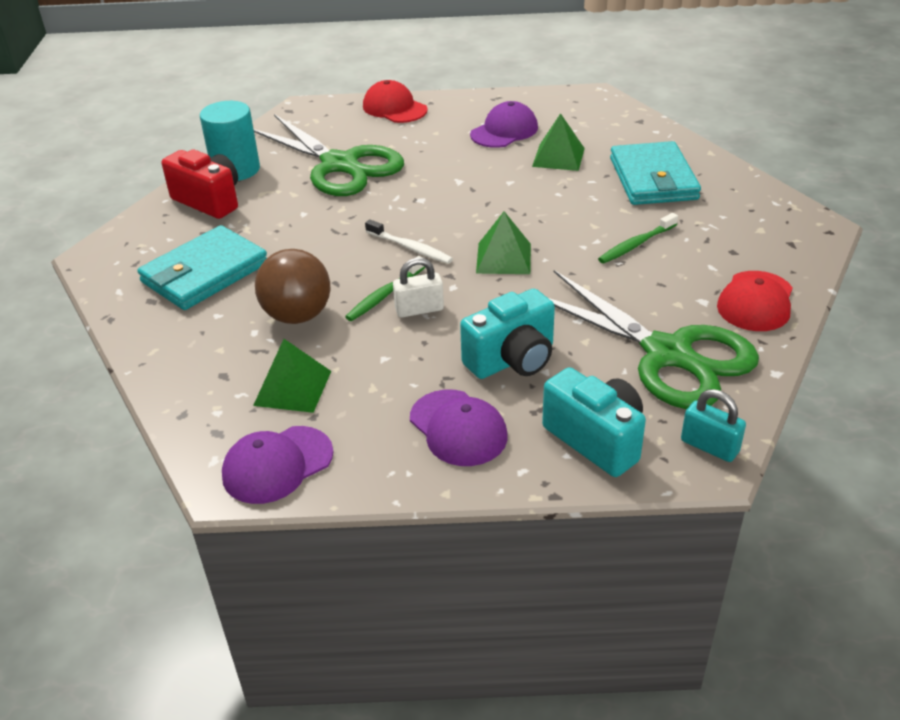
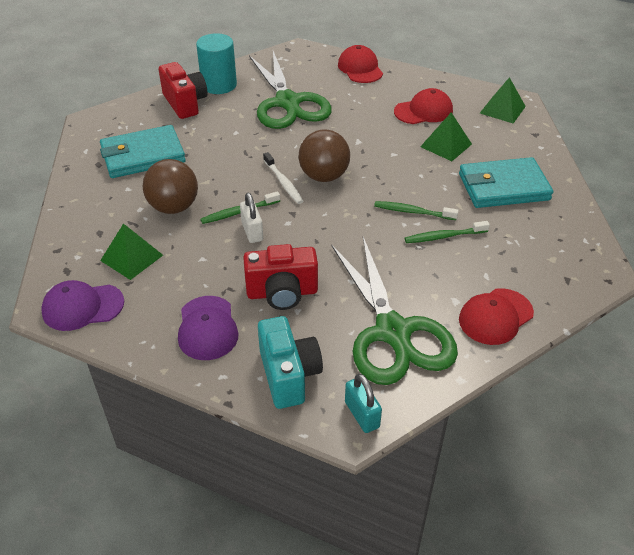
camera: 25 degrees right, 5 degrees up
white padlock [393,258,444,318] -> white padlock turned 60 degrees clockwise [240,193,263,243]
turquoise camera [460,289,555,379] -> red camera [243,244,318,310]
purple cap [470,101,538,148] -> red cap [394,88,453,124]
green pyramid [476,211,531,274] -> green pyramid moved to [480,77,526,123]
turquoise wallet [610,141,701,205] -> turquoise wallet turned 60 degrees clockwise [459,157,553,208]
none -> brown ball [298,129,350,182]
none -> green toothbrush [374,201,459,220]

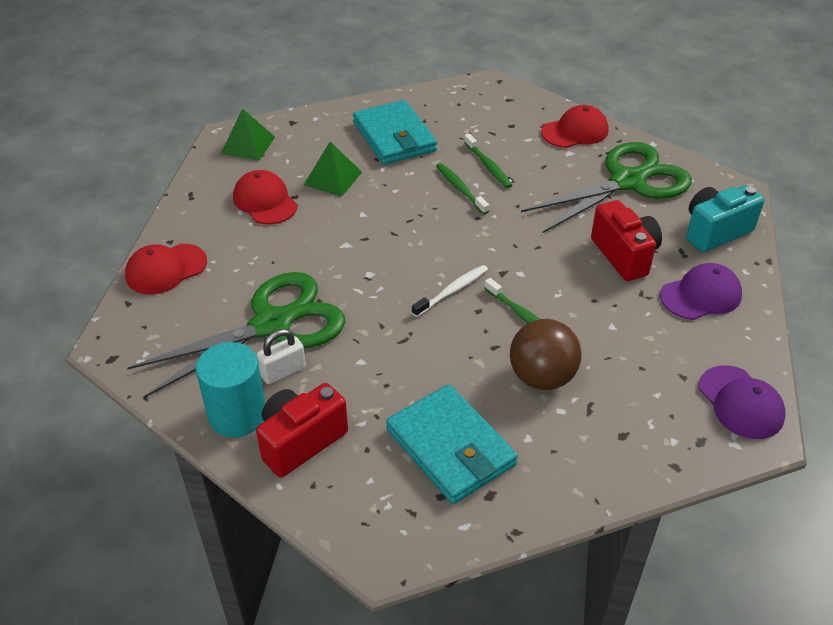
camera: 105 degrees left, 0 degrees up
green pyramid [100,223,163,280] -> none
white padlock [240,193,263,243] -> white padlock moved to [256,329,306,384]
brown ball [298,129,350,182] -> none
turquoise padlock [345,374,382,433] -> none
green toothbrush [374,201,459,220] -> green toothbrush turned 150 degrees clockwise [436,163,489,214]
red cap [459,288,534,345] -> red cap turned 60 degrees counterclockwise [541,105,609,148]

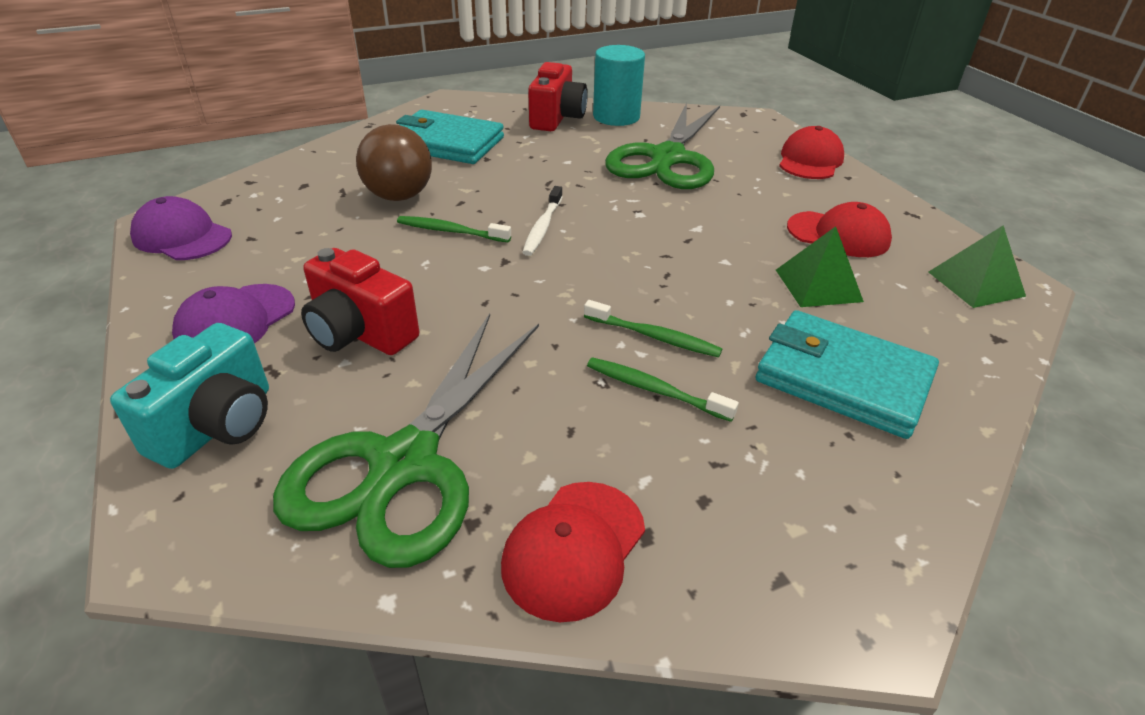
camera: 145 degrees right, 5 degrees down
white padlock [256,329,306,384] -> none

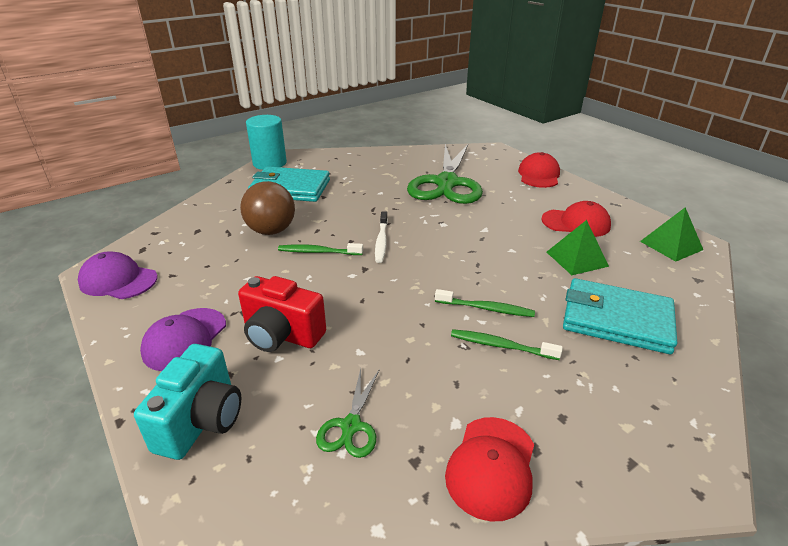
camera: 10 degrees left, 5 degrees down
green scissors [273,314,539,568] -> green scissors [316,369,379,458], size x0.44
red camera [528,62,588,131] -> none
turquoise cylinder [593,45,645,126] -> turquoise cylinder moved to [246,115,287,170]

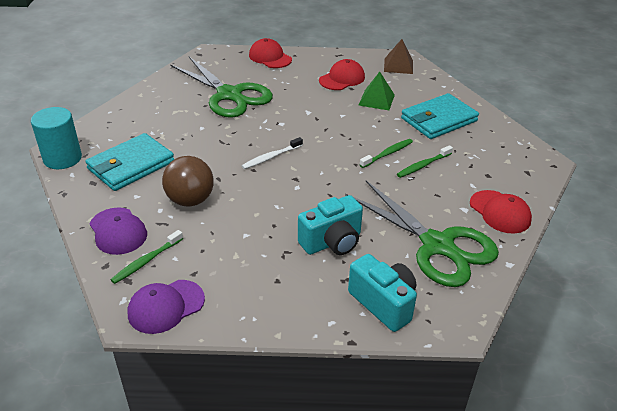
camera: 55 degrees left, 5 degrees up
purple cap [140,308,226,371] -> purple cap moved to [90,207,147,255]
red camera [238,276,326,352] -> turquoise camera [298,195,363,255]
green toothbrush [278,243,363,255] -> green toothbrush moved to [111,230,183,284]
green scissors [316,369,379,458] -> green scissors [345,181,499,287], size x2.28
white toothbrush [375,211,388,263] -> white toothbrush turned 105 degrees clockwise [242,137,303,169]
green pyramid [640,207,703,262] -> brown pyramid [384,39,413,74]

